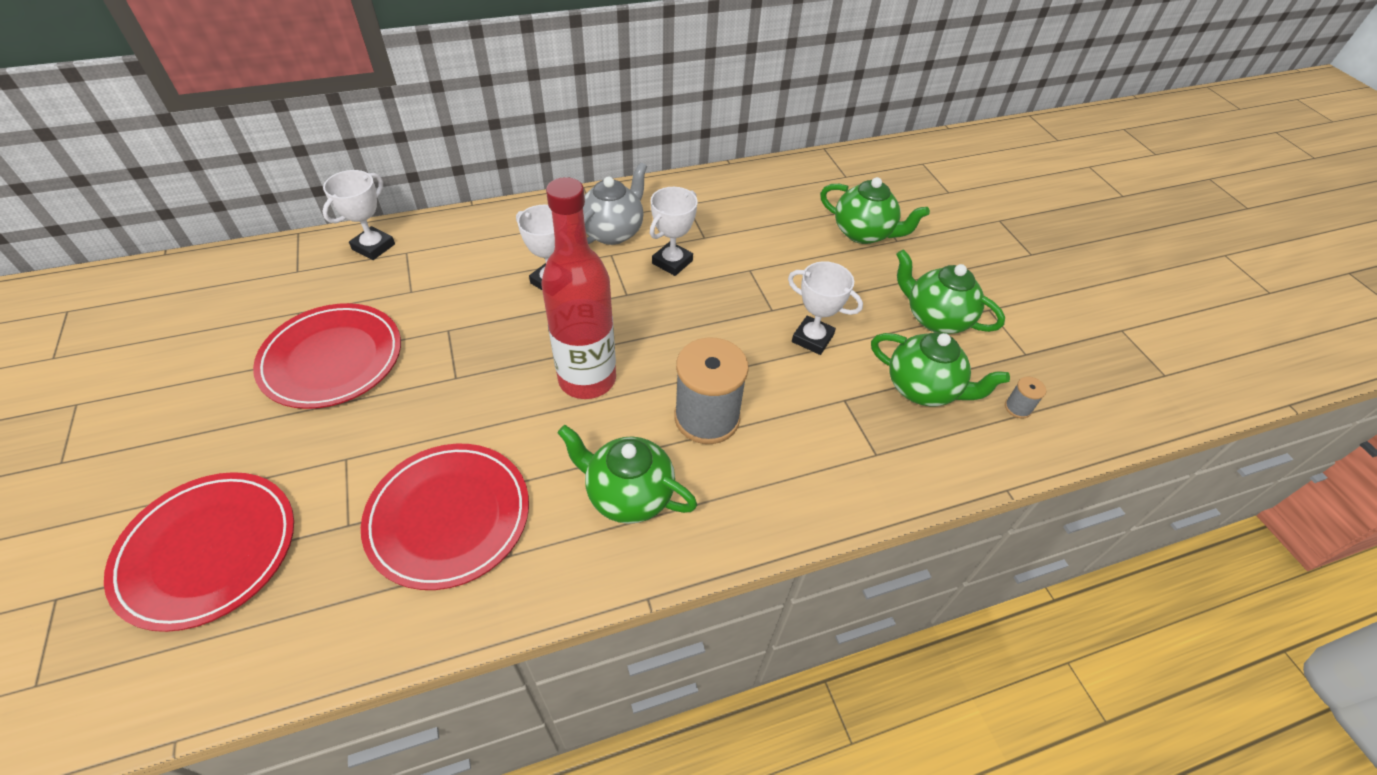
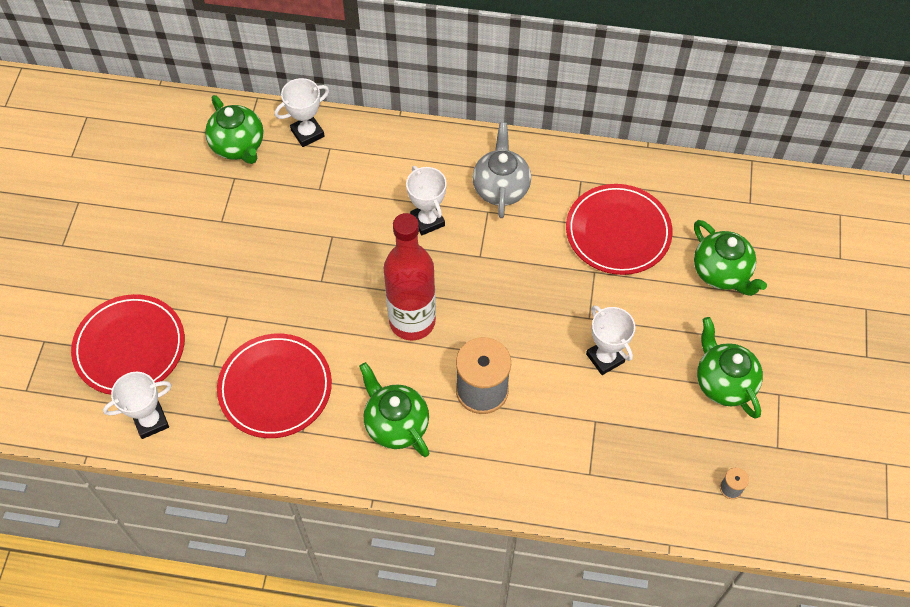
camera: 30 degrees right, 10 degrees up
red plate [253,303,401,409] -> red plate moved to [566,184,673,275]
grey teapot [583,162,647,245] -> grey teapot turned 60 degrees counterclockwise [473,122,531,218]
white trophy [650,187,698,276] -> white trophy moved to [103,372,171,439]
green teapot [871,332,1010,406] -> green teapot moved to [205,95,264,164]

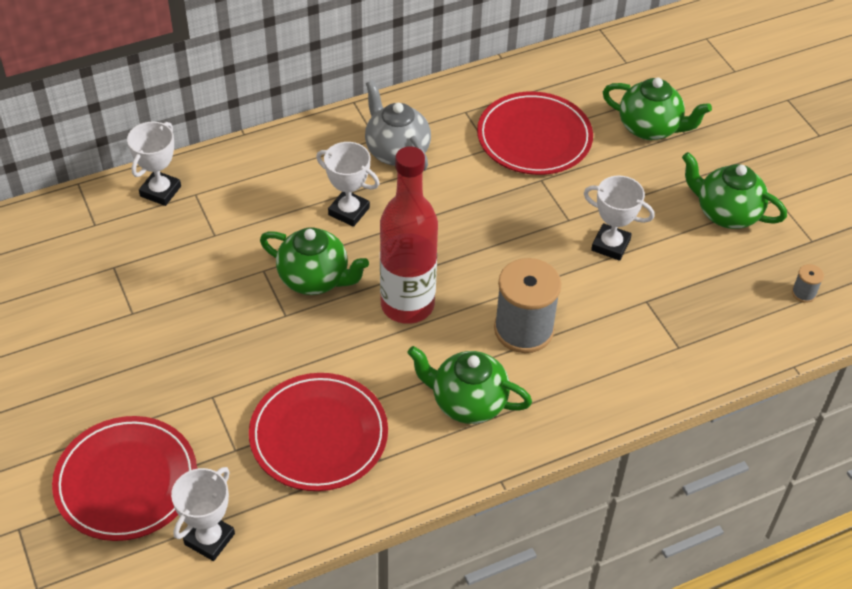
camera: 35 degrees left, 10 degrees down
green teapot [205,95,264,164] -> green teapot moved to [260,227,369,295]

